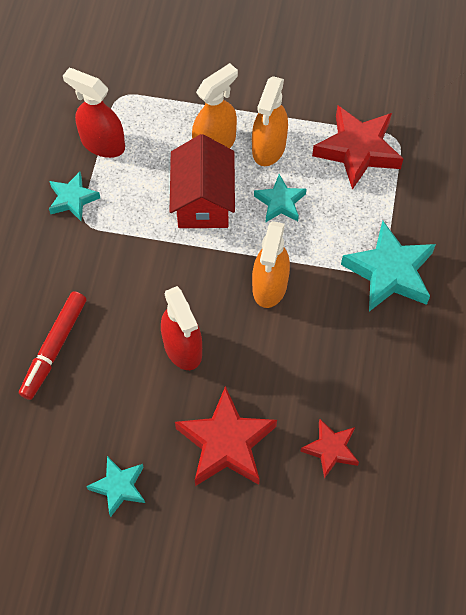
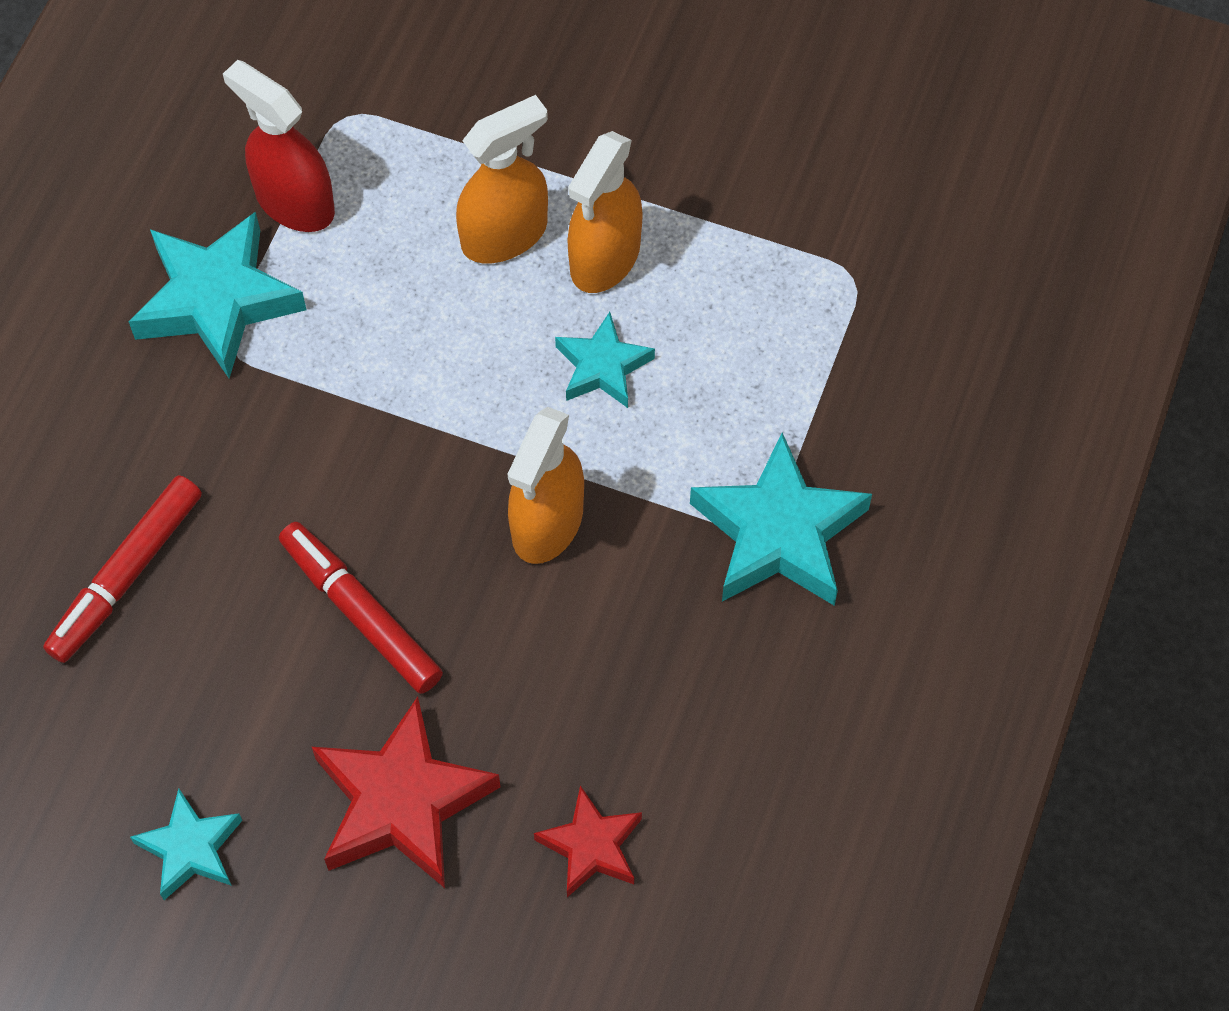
camera: 10 degrees right, 0 degrees up
turquoise star [49,172,100,221] -> turquoise star [128,211,307,379], size x1.74
red spray bottle [161,286,202,370] -> red marker [279,522,443,694]
red house [170,134,235,228] -> none
red star [312,105,403,190] -> none

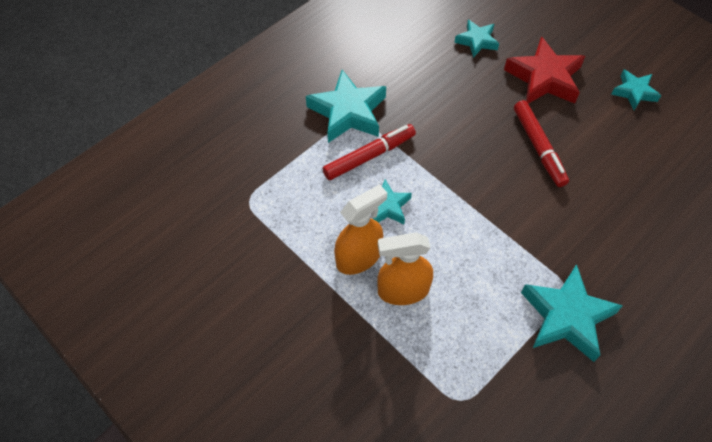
camera: 155 degrees left, 5 degrees down
red marker [43,475,202,663] -> red marker moved to [323,124,416,180]
red spray bottle [223,60,335,232] -> none
orange spray bottle [508,407,584,564] -> none
red star [534,785,642,897] -> turquoise star [454,19,499,58]

